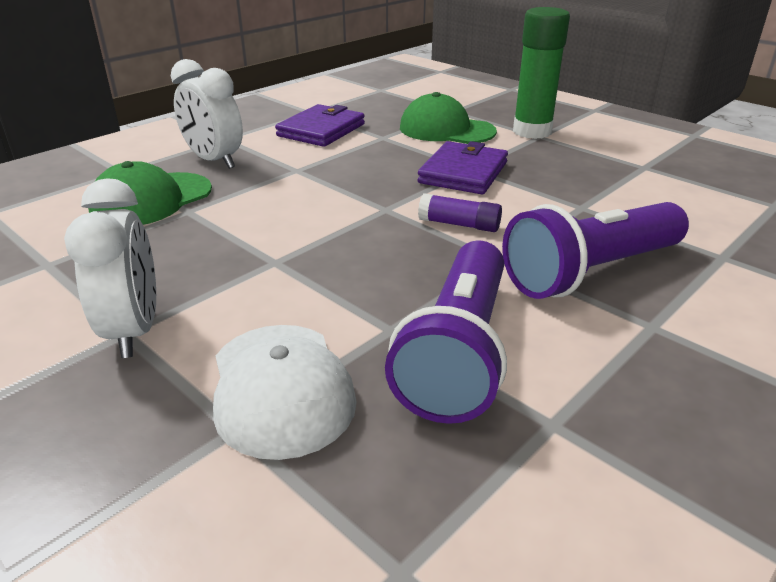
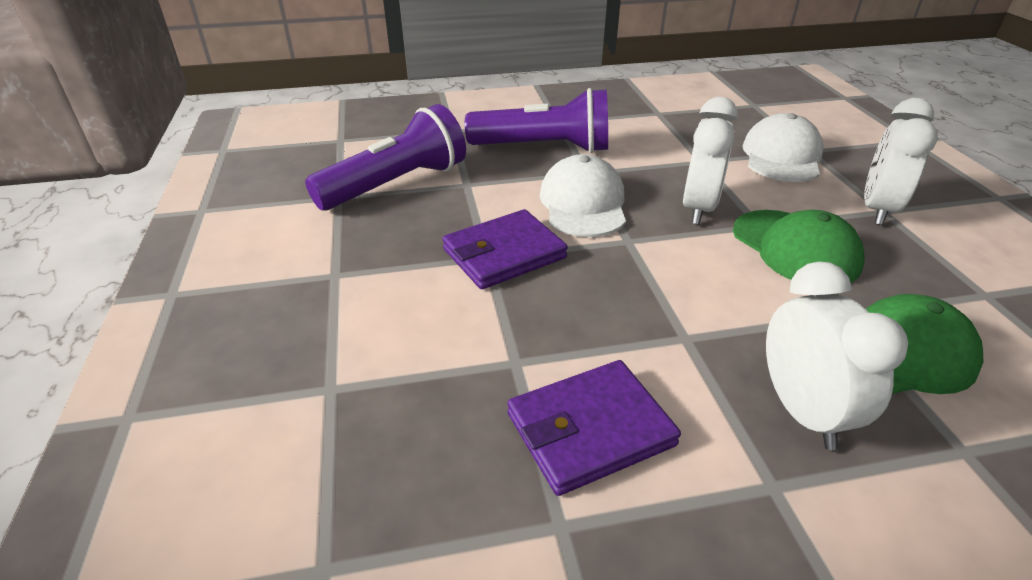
camera: 145 degrees left, 5 degrees up
purple flashlight [385,241,507,424] -> purple flashlight moved to [305,104,466,210]
green cap [400,92,497,144] -> green cap moved to [733,210,865,283]
purple glue stick [418,193,502,232] -> white cap [539,154,626,237]
green glue stick [513,7,570,139] -> none
none -> white clock [683,97,738,225]

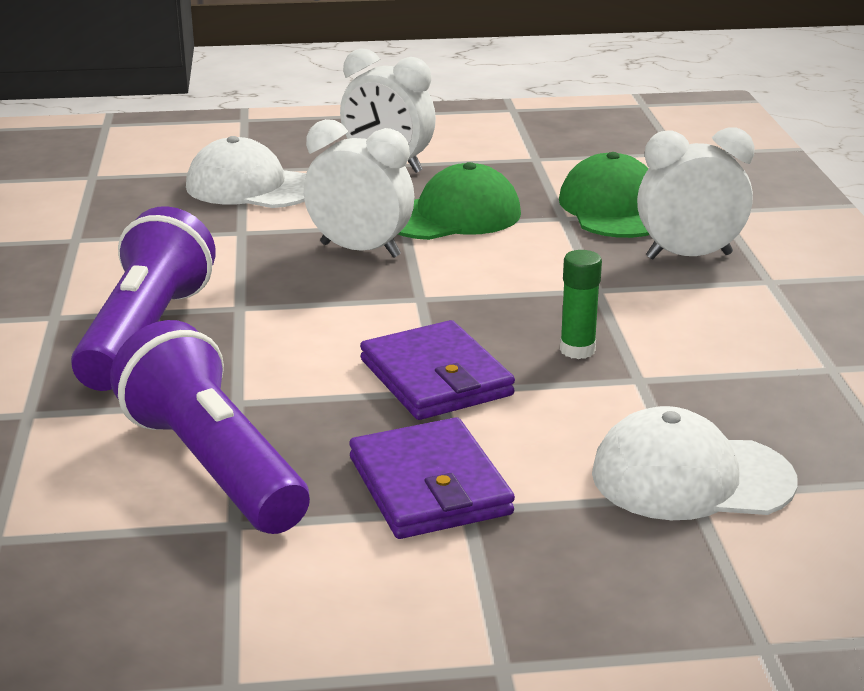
camera: 85 degrees left, 10 degrees down
purple wallet [507,360,681,496] -> purple wallet moved to [349,417,515,539]
white cap [539,154,626,237] -> white cap moved to [592,406,798,520]
none -> green glue stick [560,250,602,359]

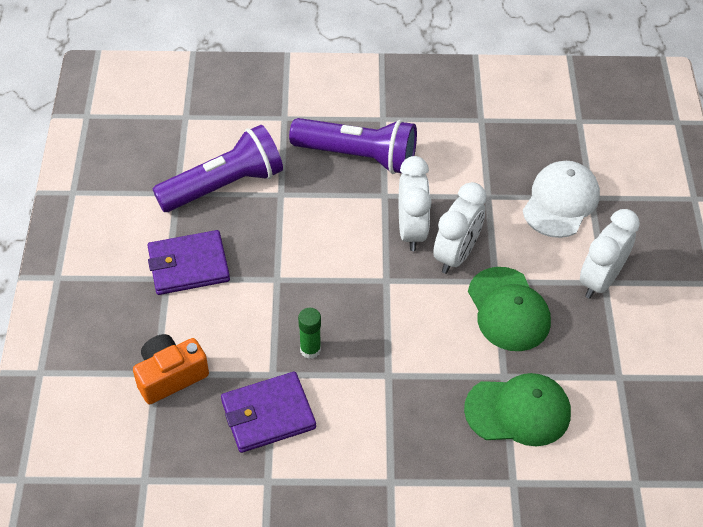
camera: 95 degrees right, 25 degrees up
purple wallet [360,320,515,420] -> purple wallet moved to [221,372,316,453]
white cap [592,406,798,520] -> orange camera [133,334,209,404]
white clock [637,127,755,259] -> white clock moved to [399,156,432,251]

